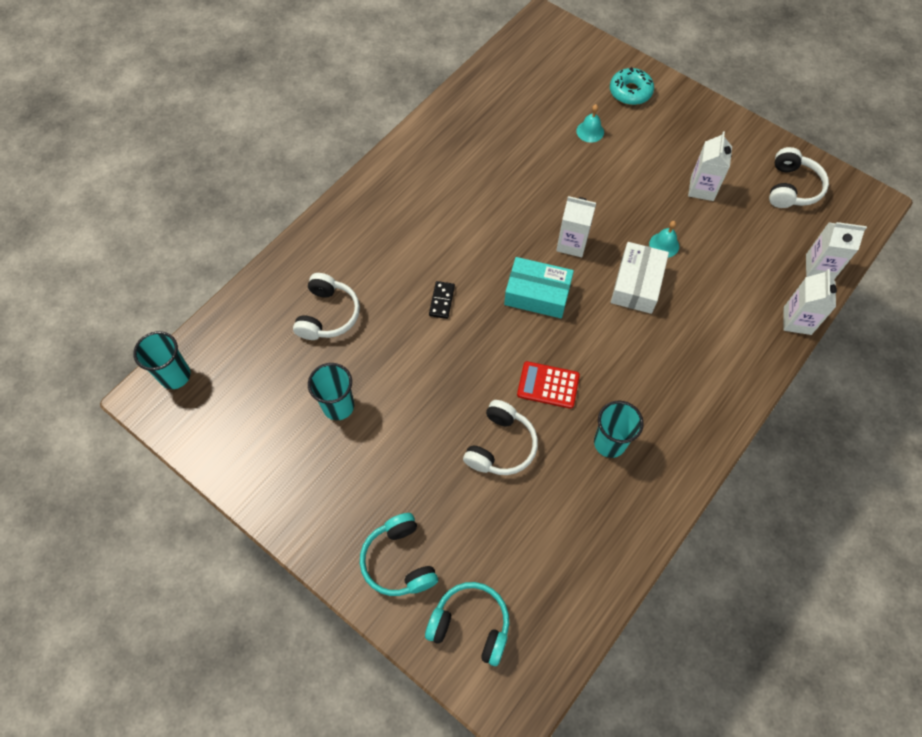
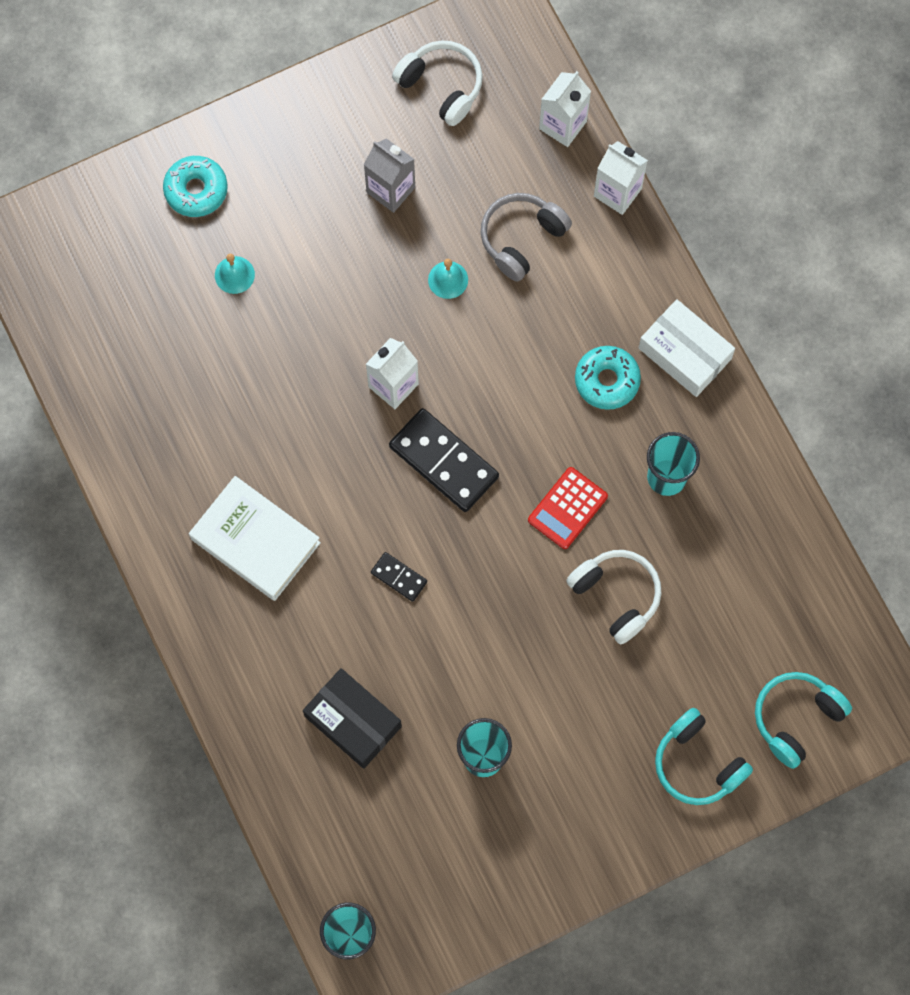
camera: 65 degrees left, 10 degrees up
white headphones [293,273,360,340] -> black box [303,668,402,769]
turquoise headphones [360,513,438,596] -> turquoise headphones turned 45 degrees clockwise [655,708,753,805]
turquoise box [504,257,574,318] -> black domino [389,408,499,512]
white box [611,242,669,314] -> white box moved to [639,299,735,397]
white carton [688,131,732,201] -> grey carton [364,138,415,213]
none -> white book [189,476,321,601]
none -> grey headphones [481,193,572,282]
none -> turquoise donut [575,346,641,410]

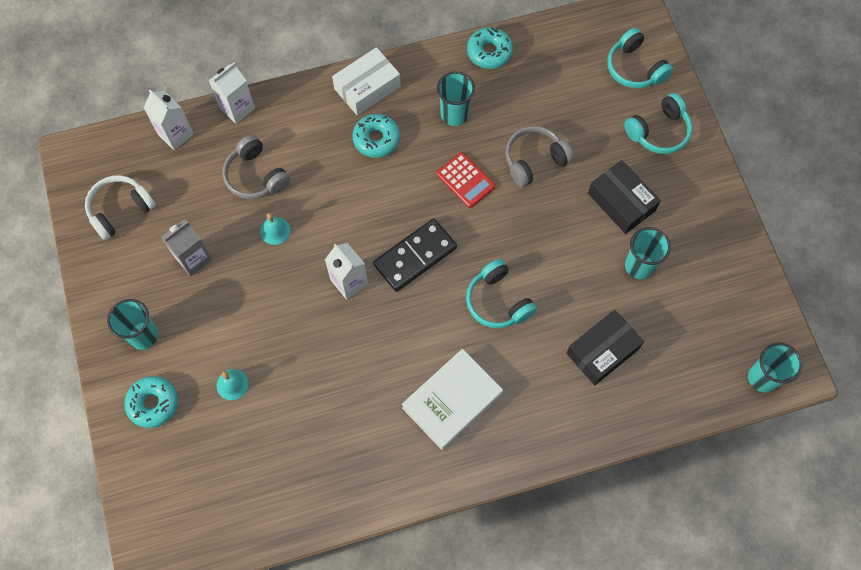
camera: 80 degrees left, 5 degrees down
black domino [371,552,427,602] -> turquoise headphones [466,259,537,328]
white headphones [566,550,661,644] -> grey headphones [505,126,573,187]
none -> turquoise cup [107,299,158,350]
none -> turquoise donut [467,27,513,69]
none -> black box [588,160,661,234]

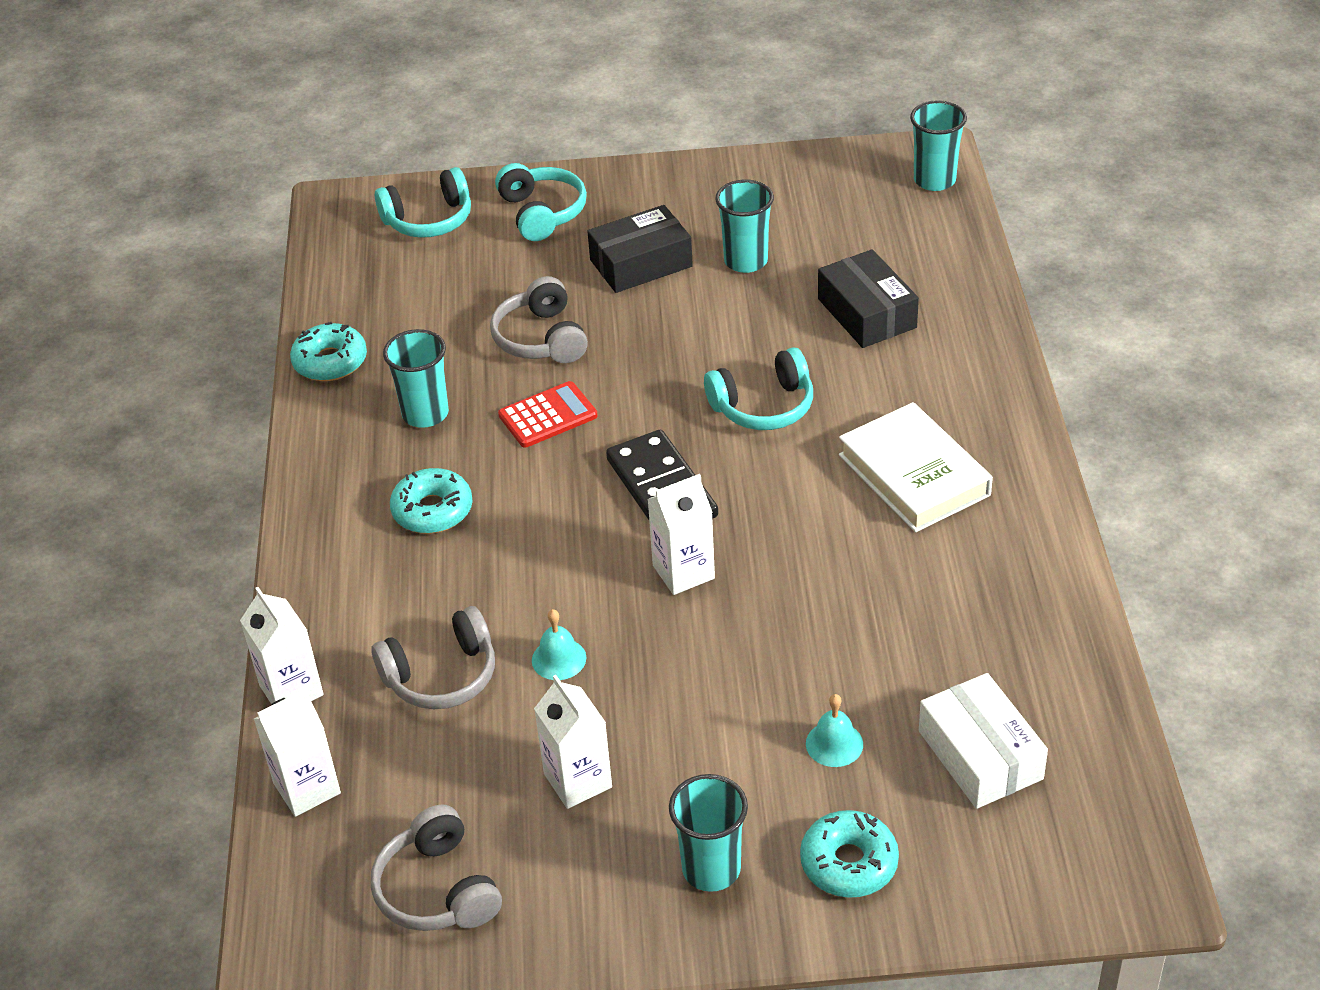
camera: 75 degrees left, 25 degrees down
white headphones [85,175,156,240] -> grey headphones [370,805,502,931]
grey carton [161,220,212,276] -> white carton [534,675,612,809]
white box [332,47,401,115] -> white box moved to [919,673,1048,809]

